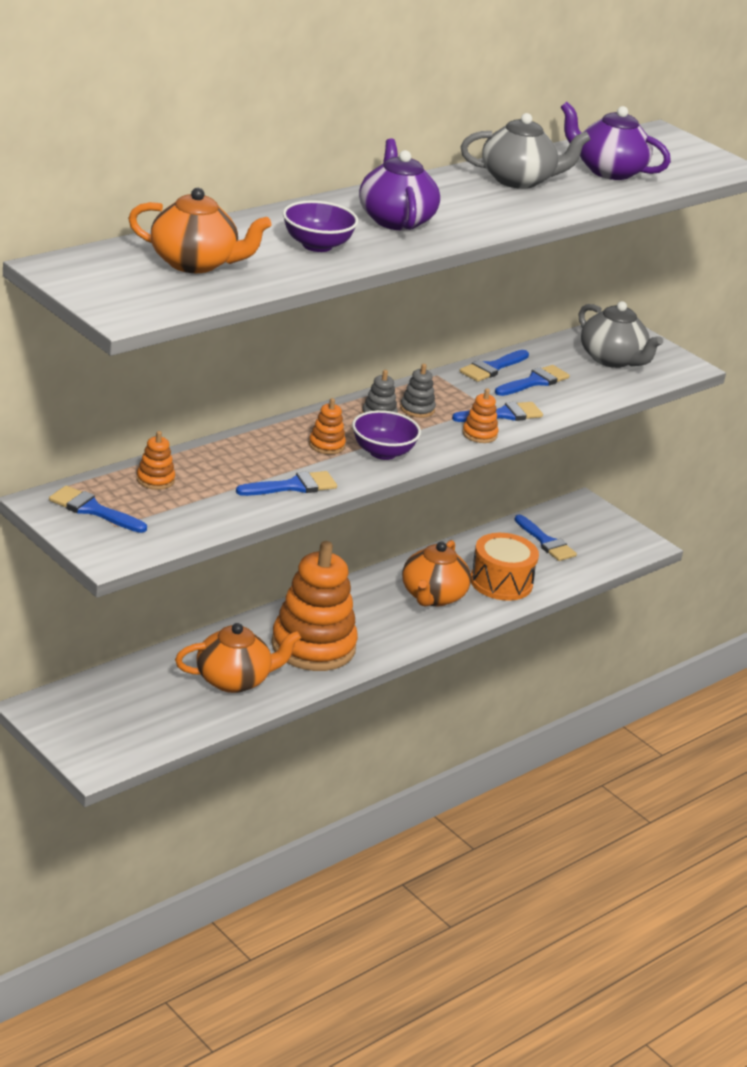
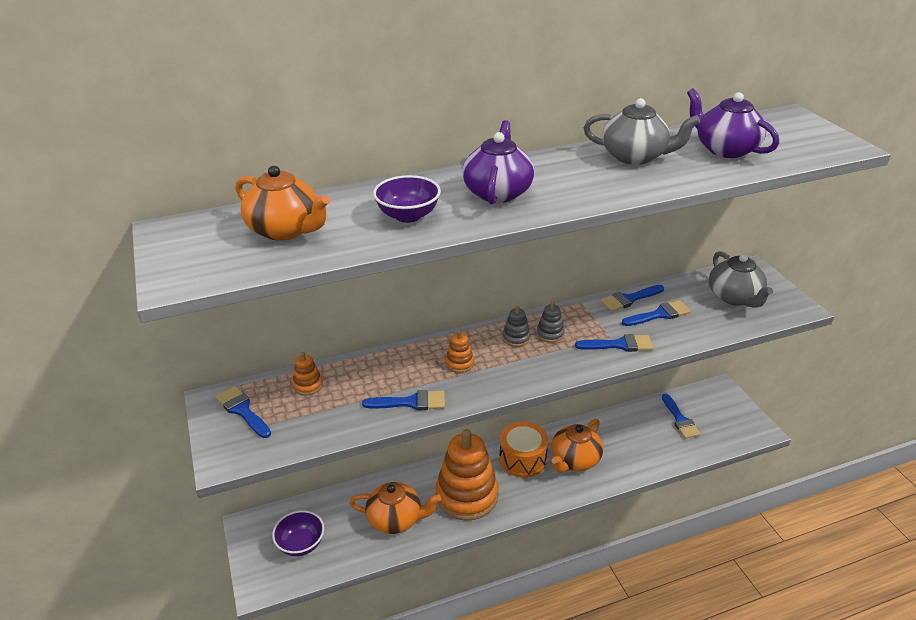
camera: 25 degrees right, 5 degrees up
purple bowl [352,410,421,460] -> purple bowl moved to [272,510,324,556]
orange stacking toy [462,388,498,443] -> none
orange drum [471,533,539,601] -> orange drum moved to [499,422,549,478]

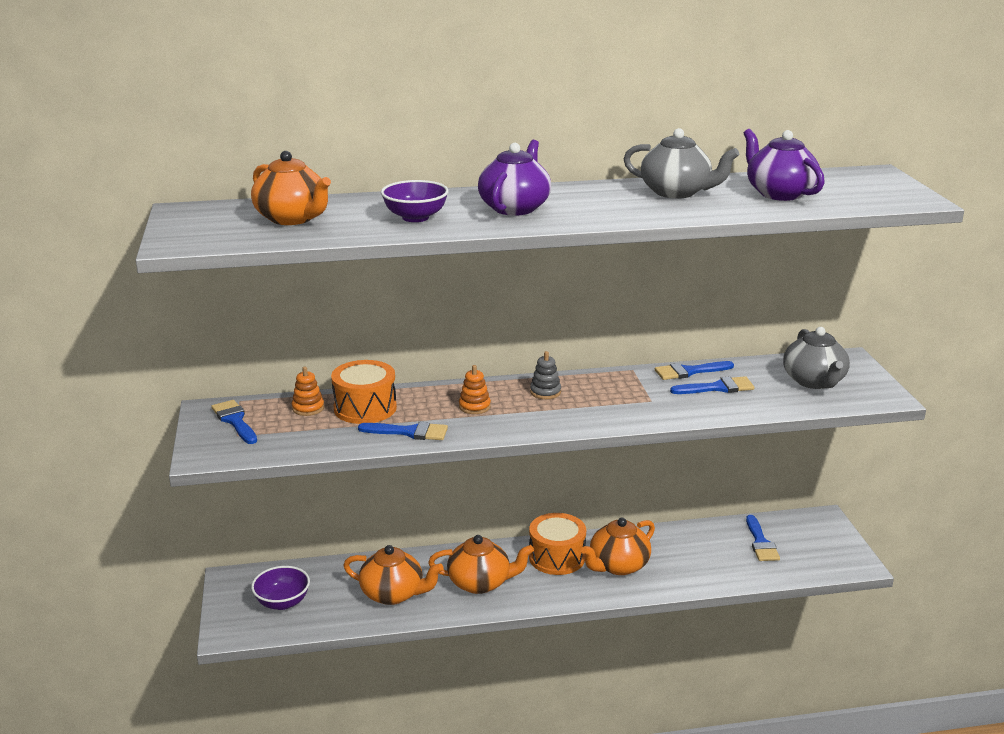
camera: 10 degrees right, 10 degrees down
orange stacking toy [435,429,499,521] -> orange teapot [428,535,534,594]
grey stacking toy [537,301,565,343] -> none
blue brush [575,334,653,352] -> none
none -> orange drum [331,360,397,424]

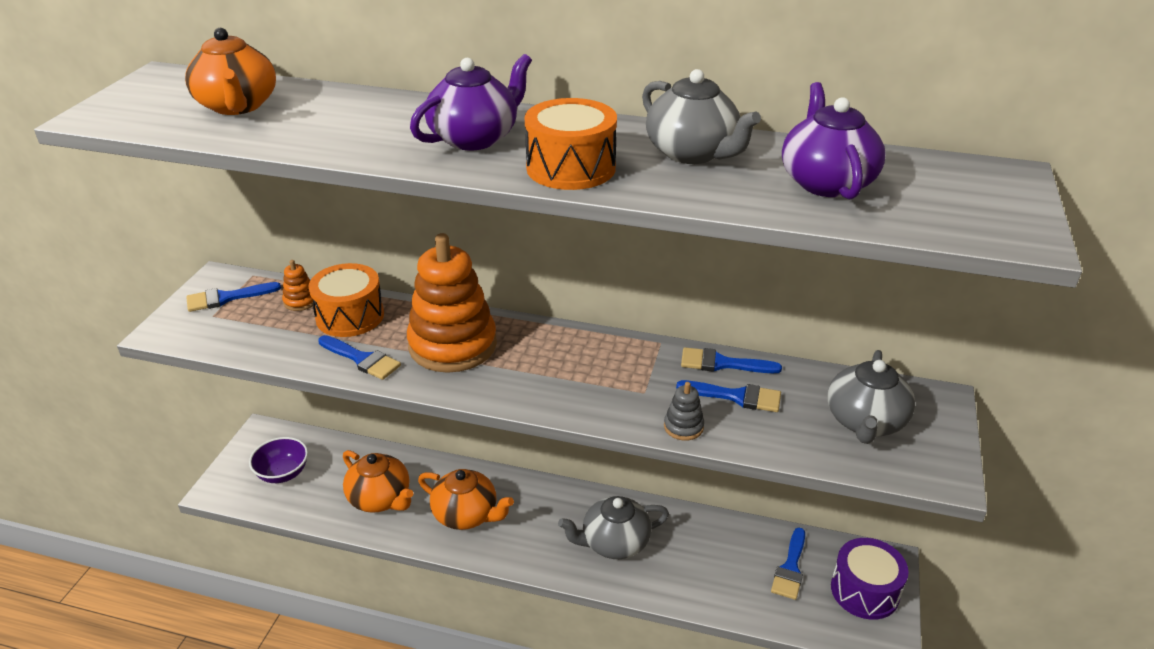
camera: 25 degrees right, 10 degrees up
blue brush [211,400,257,444] -> blue brush turned 105 degrees counterclockwise [186,282,281,312]
purple bowl [381,180,449,222] -> none
orange stacking toy [459,365,491,414] -> orange stacking toy [407,233,497,373], size x2.46
orange drum [529,513,586,575] -> orange drum moved to [525,98,617,190]
grey stacking toy [530,351,561,399] -> grey stacking toy moved to [664,382,704,441]
orange teapot [581,518,655,575] -> grey teapot [558,496,669,559]
none -> purple drum [831,538,909,620]

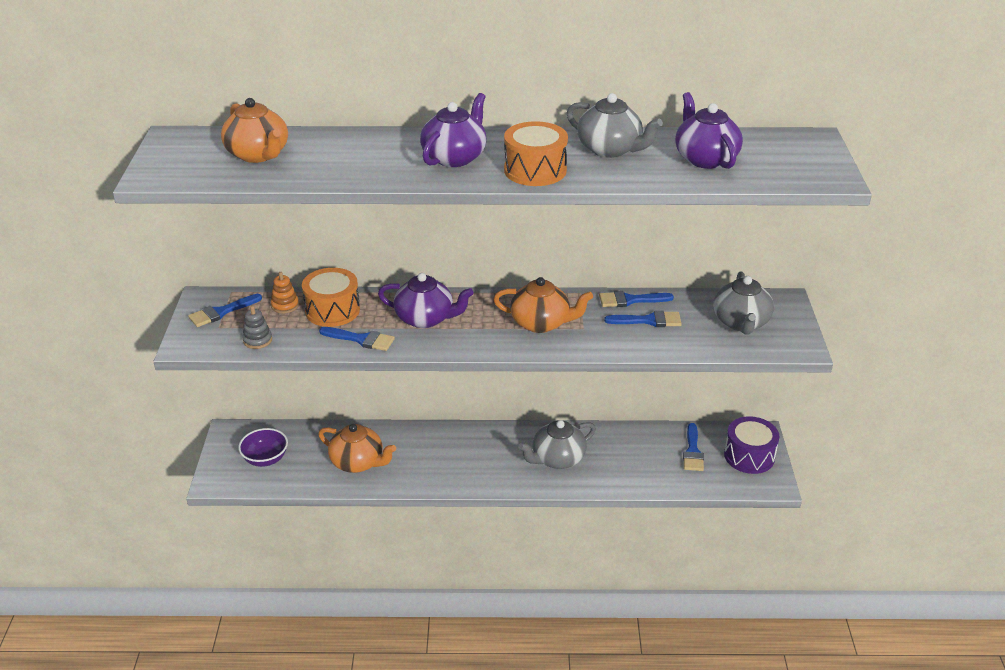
camera: 15 degrees left, 0 degrees up
orange stacking toy [407,233,497,373] -> purple teapot [378,273,474,328]
orange teapot [418,469,514,530] -> orange teapot moved to [493,277,593,333]
grey stacking toy [664,382,704,441] -> grey stacking toy moved to [242,306,272,349]

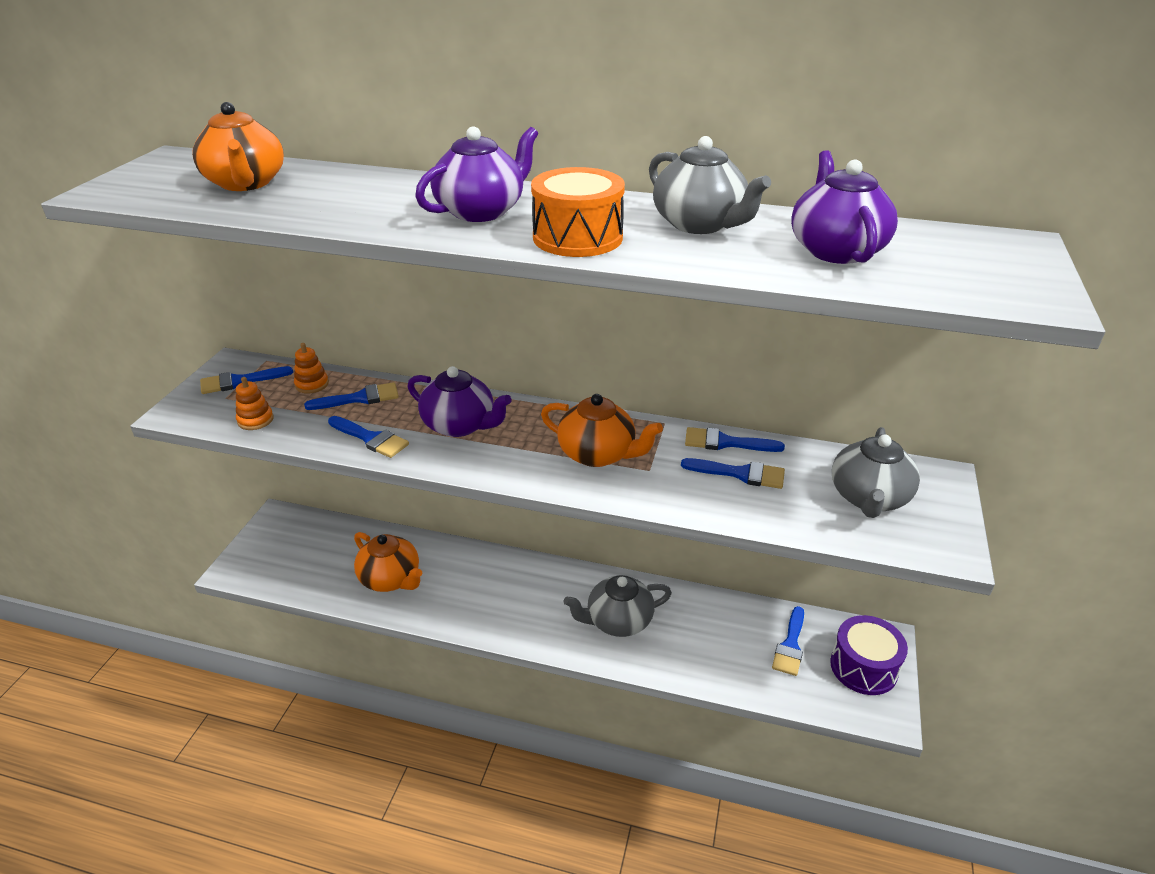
camera: 15 degrees right, 0 degrees up
purple bowl [238,428,288,467] -> none
grey stacking toy [242,306,272,349] -> orange stacking toy [236,377,273,430]
orange drum [302,268,360,327] -> blue brush [304,382,399,410]

